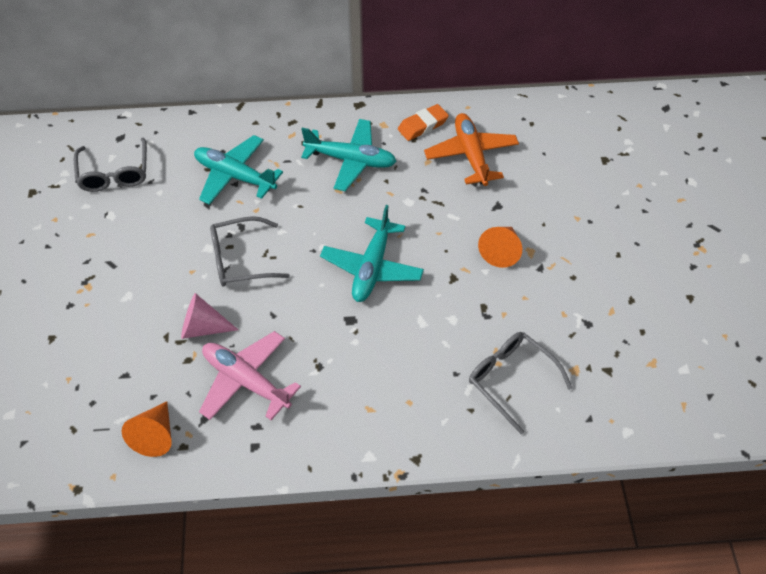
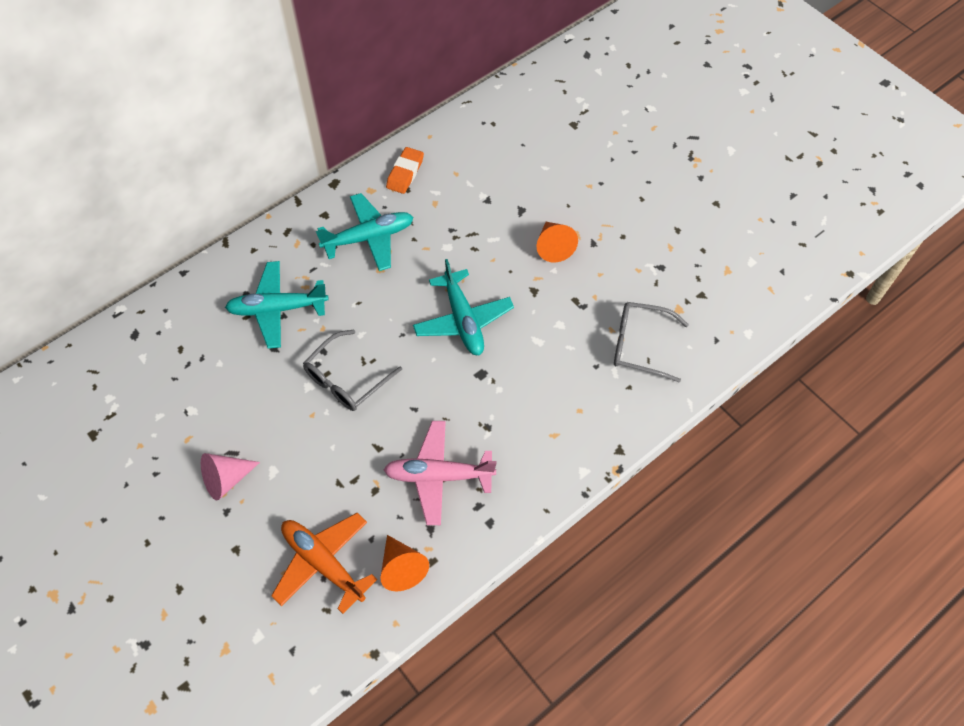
camera: 35 degrees left, 5 degrees up
grey glasses [74,138,147,192] -> none
pink cone [181,293,238,339] -> pink cone moved to [201,453,260,500]
orange plane [424,113,519,186] -> orange plane moved to [271,513,377,614]

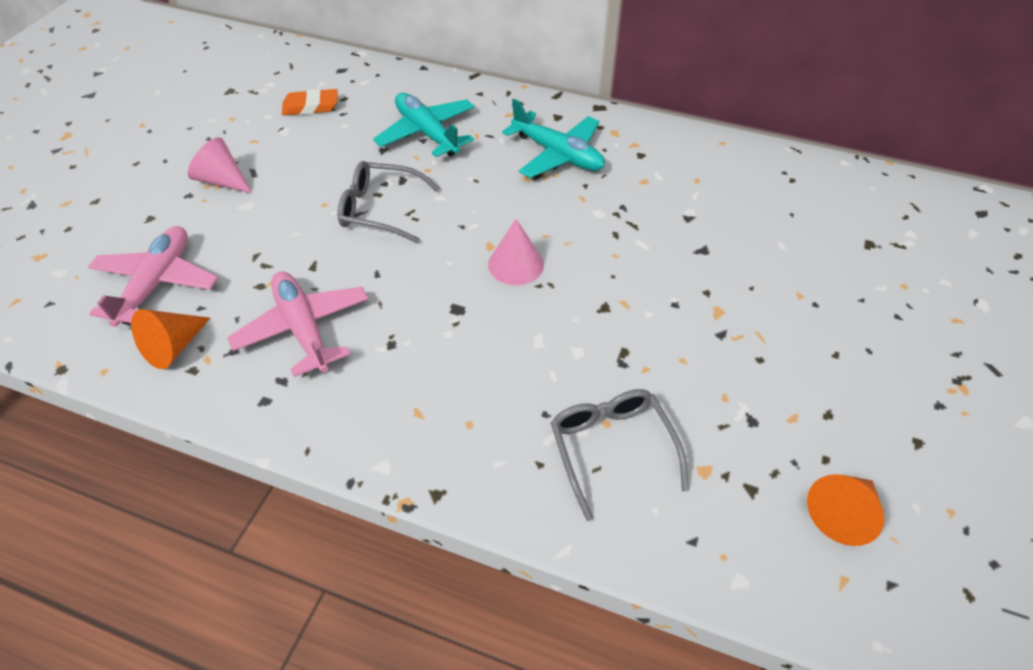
camera: 60 degrees right, 10 degrees down
orange plane [271,513,377,614] -> pink plane [88,226,218,327]
orange eraser [386,147,424,194] -> orange eraser moved to [282,89,338,115]
turquoise plane [413,259,514,355] -> pink cone [488,219,544,285]
orange cone [537,222,578,262] -> orange cone moved to [807,474,884,546]

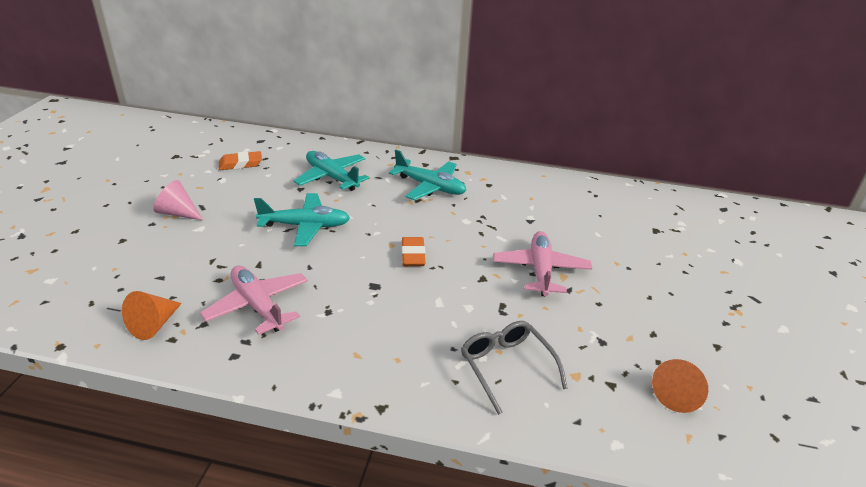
camera: 10 degrees left, 15 degrees down
pink plane [88,226,218,327] -> pink plane moved to [493,231,592,296]
grey glasses [338,161,440,243] -> turquoise plane [254,193,350,246]
pink cone [488,219,544,285] -> orange eraser [401,237,425,266]

